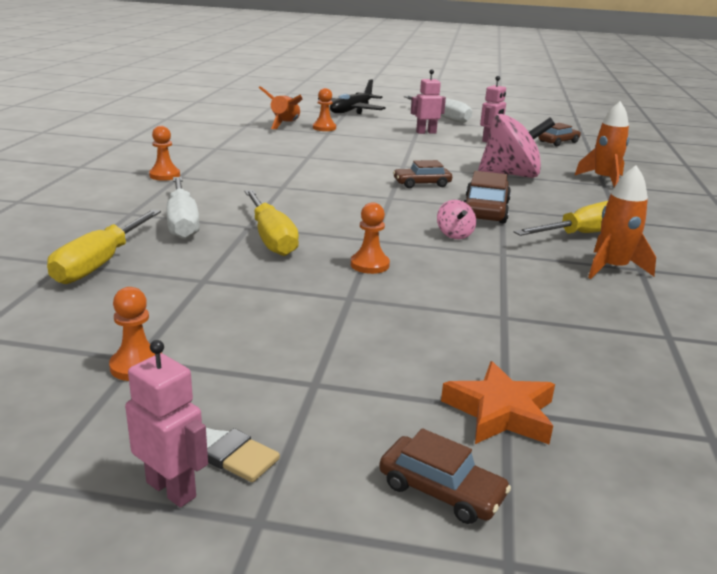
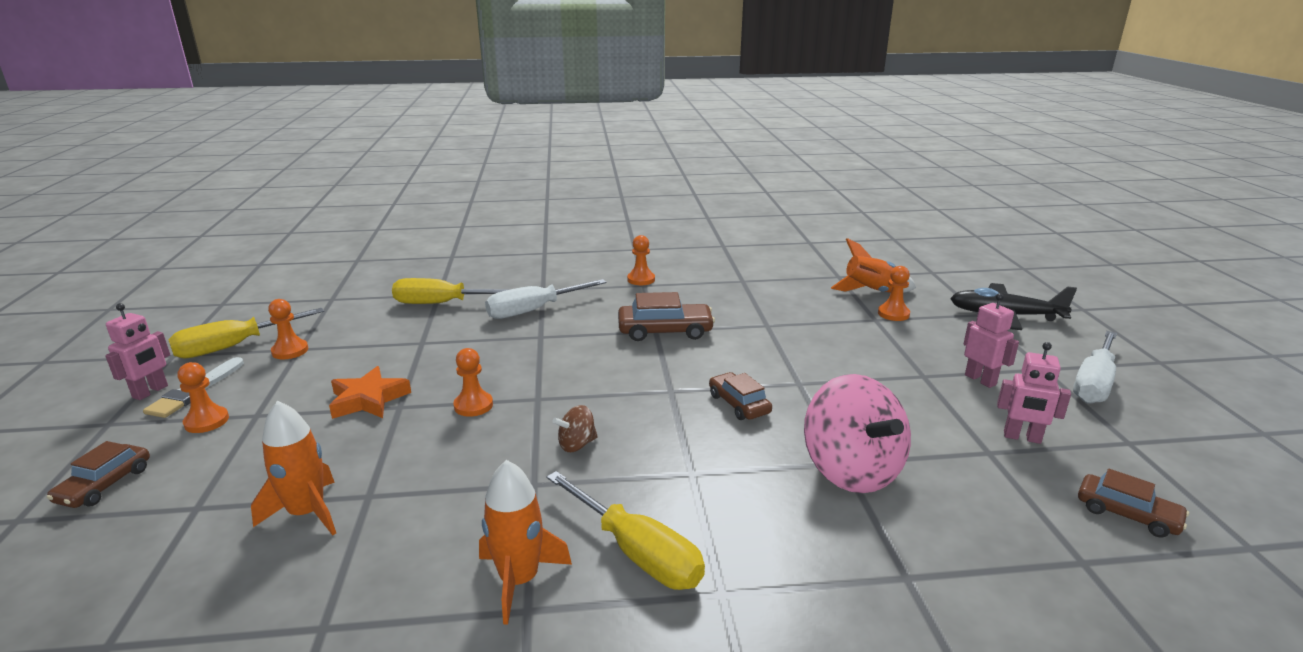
camera: 75 degrees right, 0 degrees up
yellow screwdriver [244,190,299,256] -> yellow screwdriver moved to [168,308,324,359]
pink spinning top [437,200,476,239] -> brown spinning top [552,405,598,452]
orange star [441,361,555,444] -> orange star moved to [329,366,411,419]
brown car [464,171,511,223] -> brown car moved to [618,292,715,341]
orange rocket [574,101,629,187] -> orange rocket moved to [251,401,336,535]
none -> orange pawn [177,362,229,433]

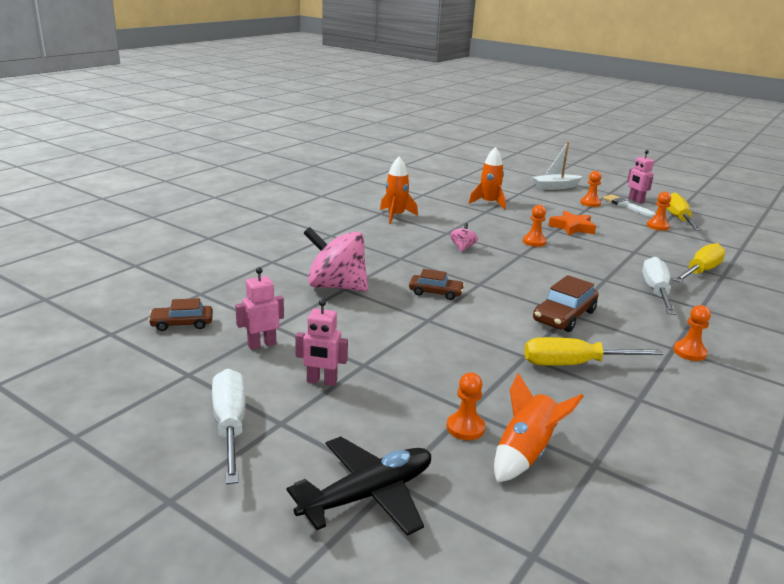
camera: 130 degrees right, 0 degrees up
brown car [47,441,150,508] -> white boat [532,142,582,190]
yellow screwdriver [547,471,705,590] -> yellow screwdriver moved to [524,337,663,366]
brown spinning top [552,405,598,452] -> pink spinning top [450,223,478,252]

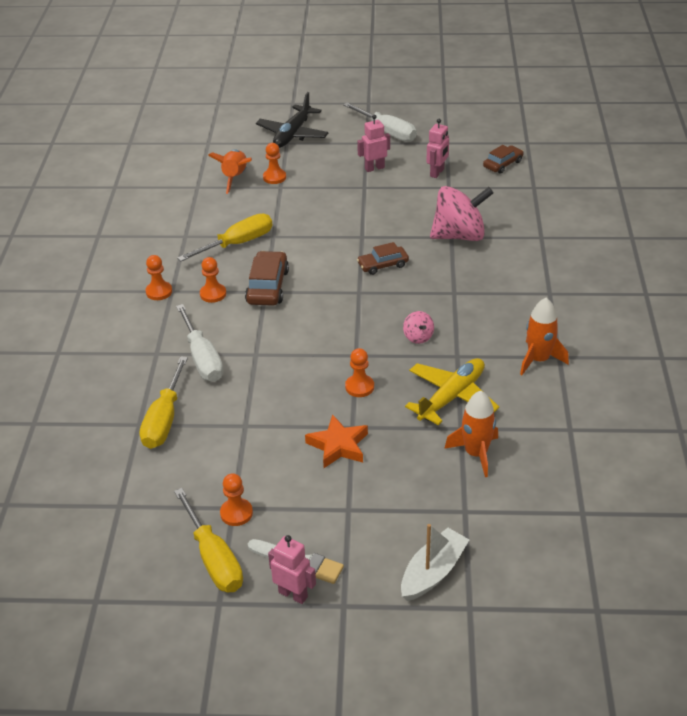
camera: 150 degrees right, 15 degrees up
orange pawn [580,171,602,207] -> orange pawn moved to [200,257,226,303]
none -> yellow plane [405,358,499,425]

